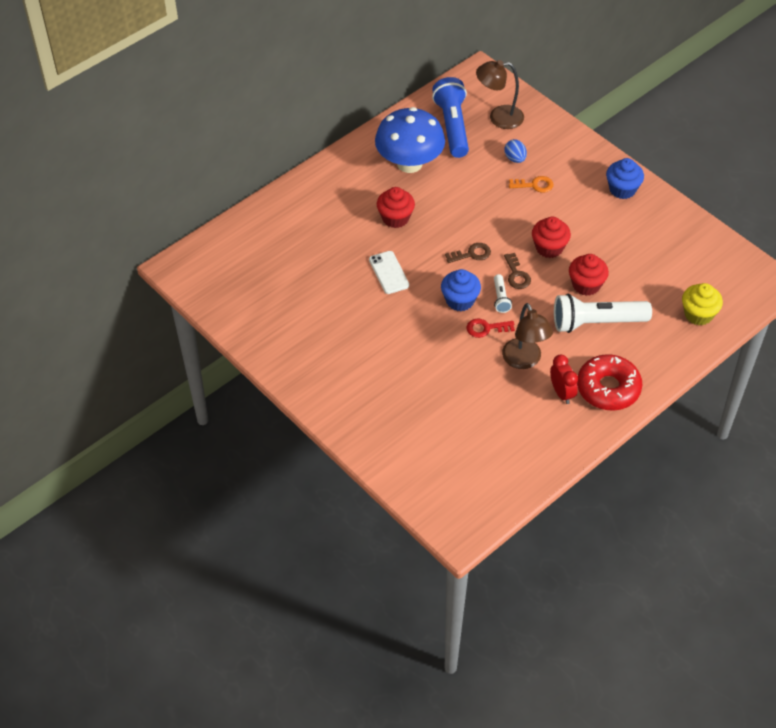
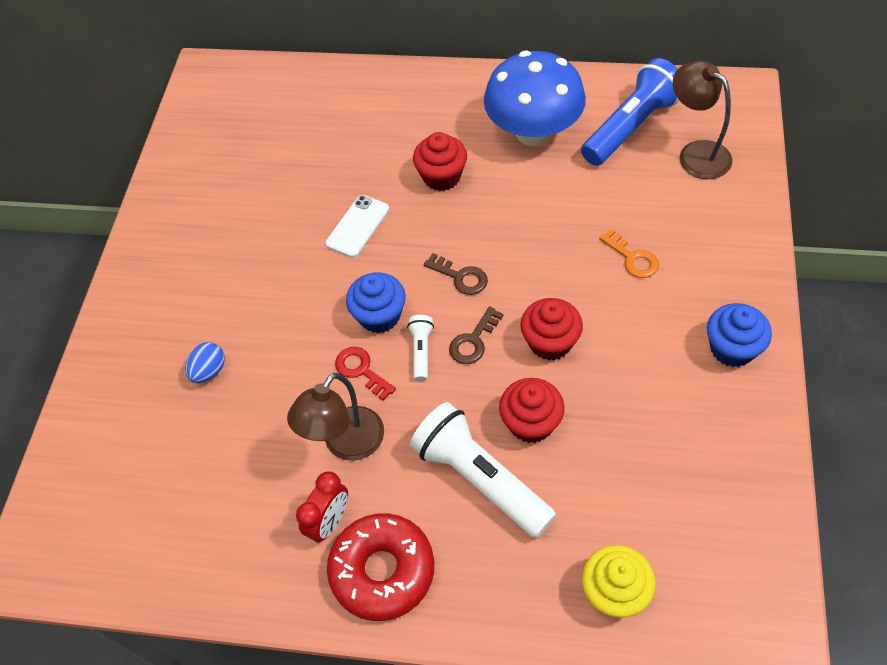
camera: 55 degrees right, 5 degrees up
white flashlight [494,274,512,313] -> white flashlight turned 135 degrees clockwise [407,315,434,381]
blue egg [504,139,527,163] -> blue egg moved to [185,342,225,383]

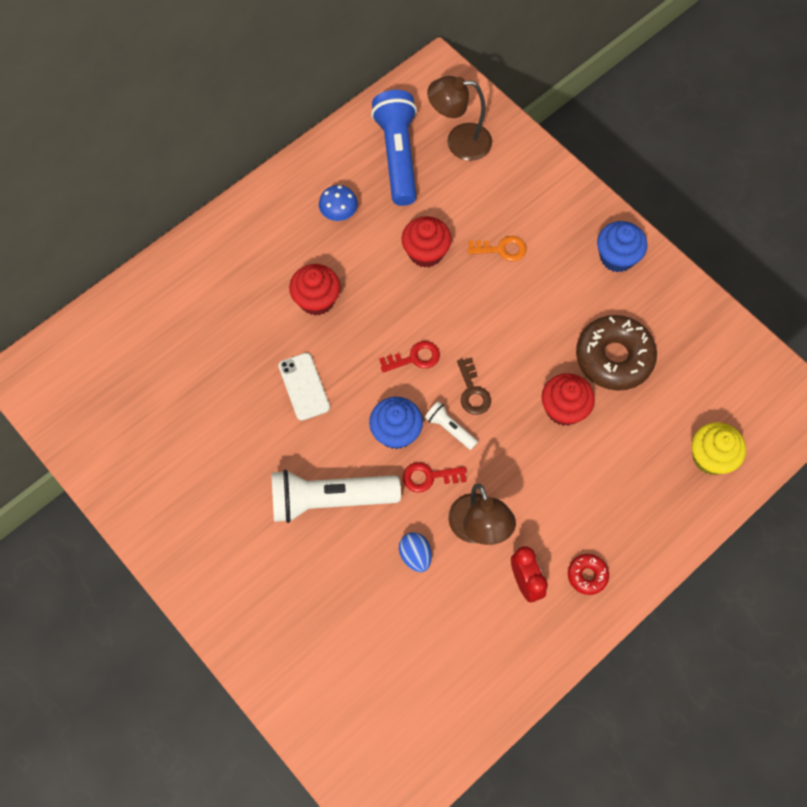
camera: 55 degrees left, 10 degrees up
blue egg [185,342,225,383] -> blue egg moved to [399,532,432,572]
red donut [327,513,434,621] -> red donut [568,554,609,595], size x0.48
white flashlight [410,402,556,538] -> white flashlight moved to [271,470,401,523]
brown key [424,253,488,295] -> red key [379,341,440,373]
blue mushroom [484,51,586,146] -> blue mushroom [319,185,358,221], size x0.42
red cupcake [520,298,583,361] -> red cupcake moved to [402,216,452,268]
none -> brown donut [576,315,657,391]

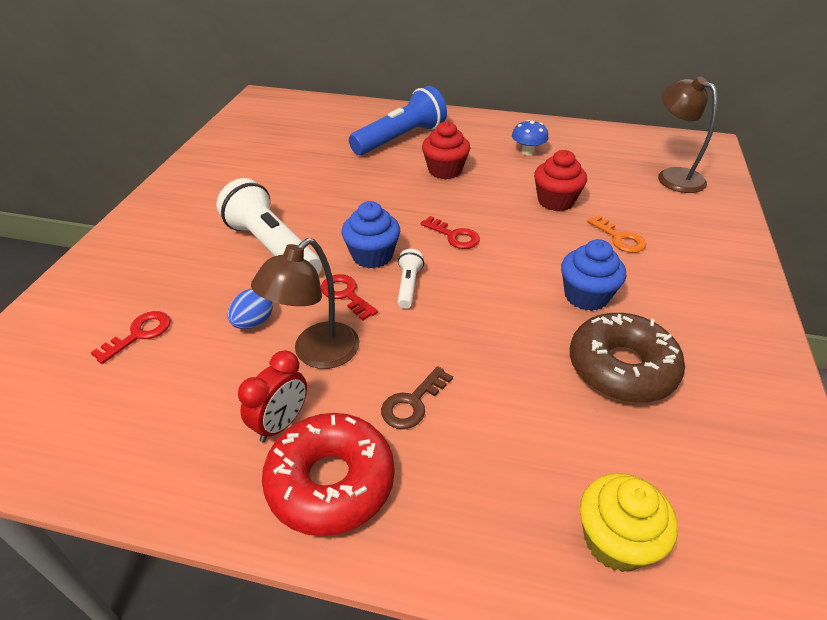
camera: 55 degrees right, 25 degrees down
white phone [278,353,330,421] -> none
blue flashlight [371,90,417,206] -> blue flashlight moved to [349,86,447,155]
brown key [457,357,491,415] -> brown key moved to [381,366,453,429]
red cupcake [542,373,595,426] -> none
red donut [568,554,609,595] -> red donut [262,413,395,536], size x2.09
blue cupcake [597,221,647,272] -> blue cupcake moved to [561,239,626,311]
none -> red key [91,311,171,364]

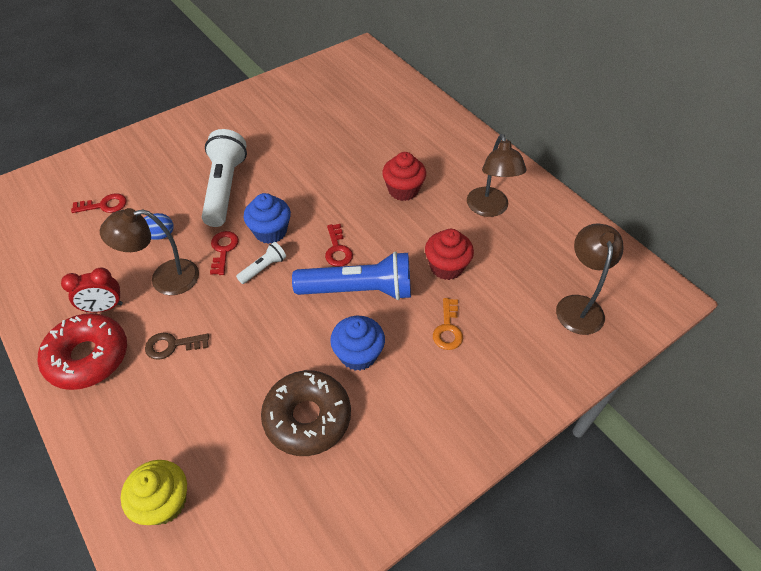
camera: 40 degrees right, 10 degrees up
blue flashlight [349,86,447,155] -> blue flashlight moved to [292,251,411,300]
blue mushroom [512,120,549,155] -> brown lamp [467,134,526,217]

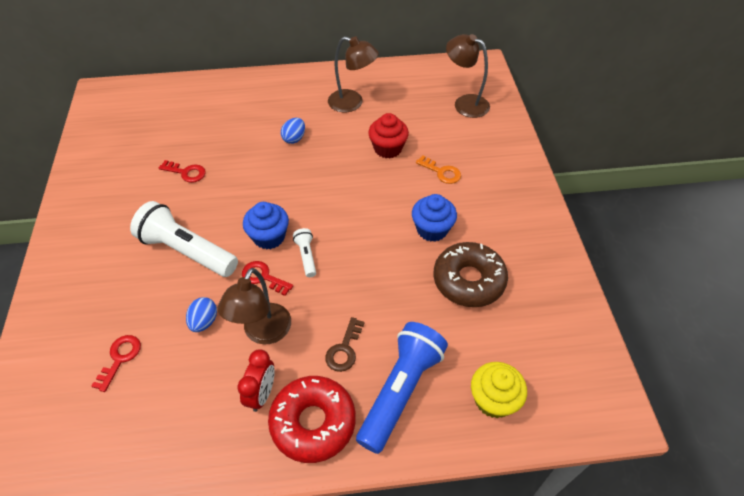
camera: 60 degrees left, 0 degrees up
blue flashlight [292,251,411,300] -> blue flashlight moved to [356,322,448,454]
red key [325,224,353,267] -> red key moved to [159,160,206,183]
red cupcake [382,152,426,201] -> blue egg [281,118,305,144]

